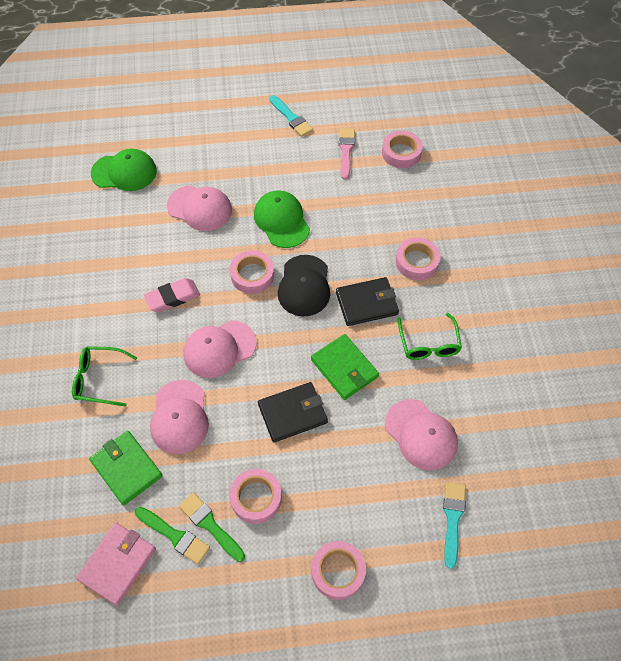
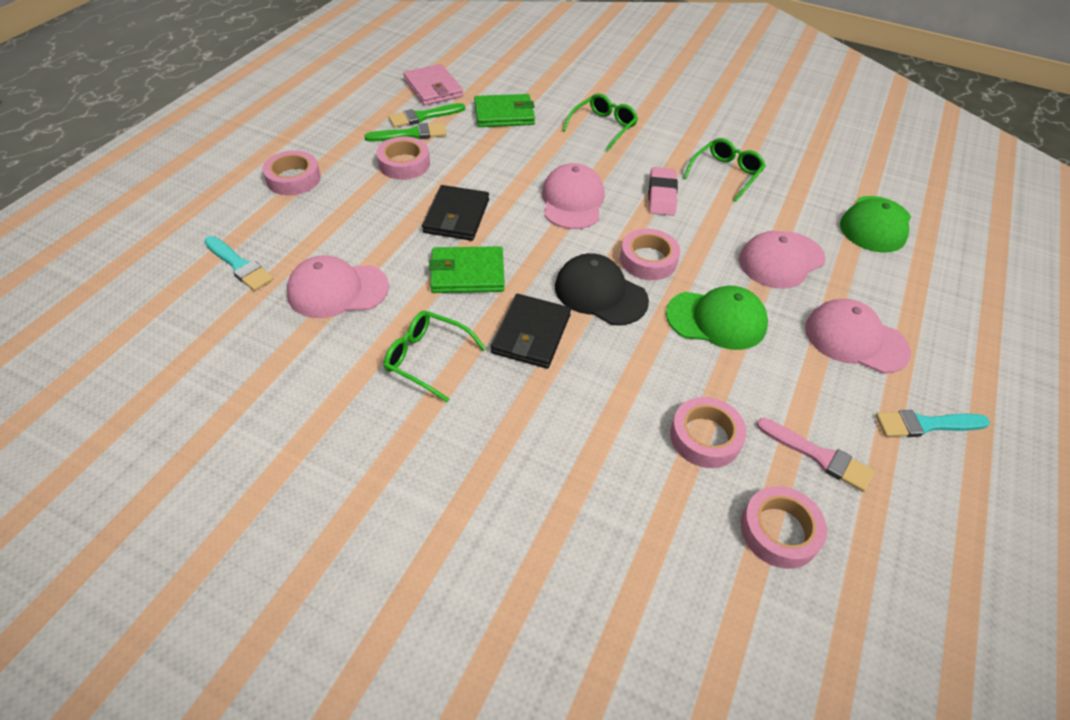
camera: 120 degrees right, 10 degrees down
pink cap [150,380,209,454] -> pink cap moved to [805,298,911,374]
pink tape [396,237,440,280] -> pink tape moved to [670,397,747,468]
none -> green glasses [683,138,766,202]

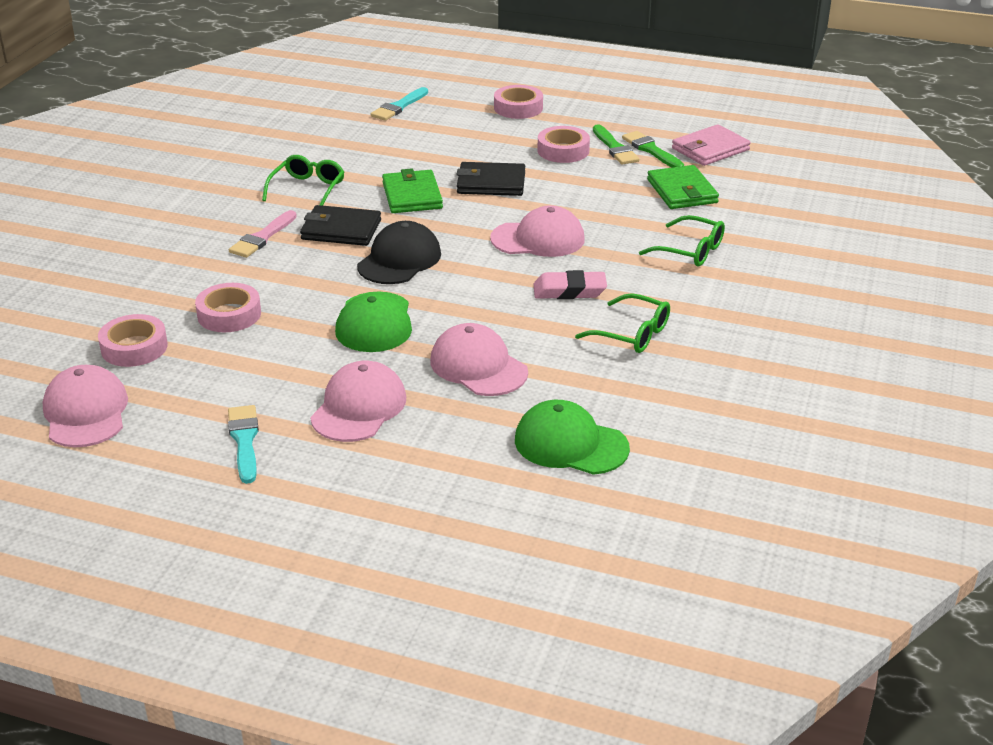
camera: 85 degrees right, 15 degrees down
pink cap [287,255,389,318] -> pink cap moved to [43,365,128,447]
pink tape [620,229,680,280] -> none
pink brush [757,418,875,492] -> pink brush moved to [229,210,297,258]

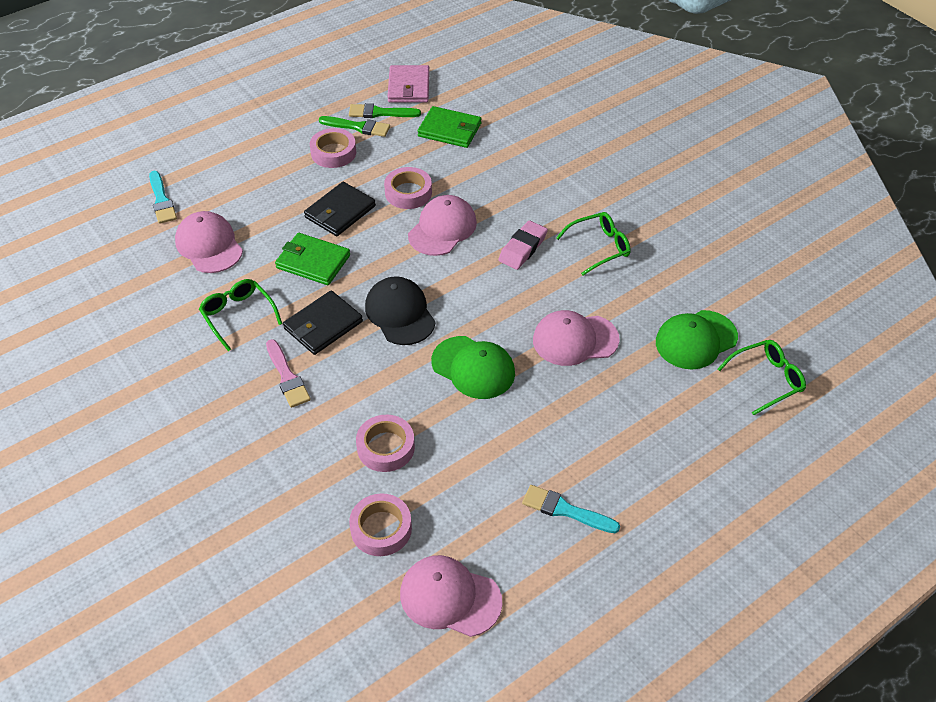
camera: 55 degrees left, 15 degrees up
pink cap [310,361,406,442] -> pink cap moved to [175,211,243,273]
pink tape [494,85,543,119] -> pink tape moved to [384,167,432,209]
green glasses [639,215,725,266] -> green glasses moved to [718,340,806,415]

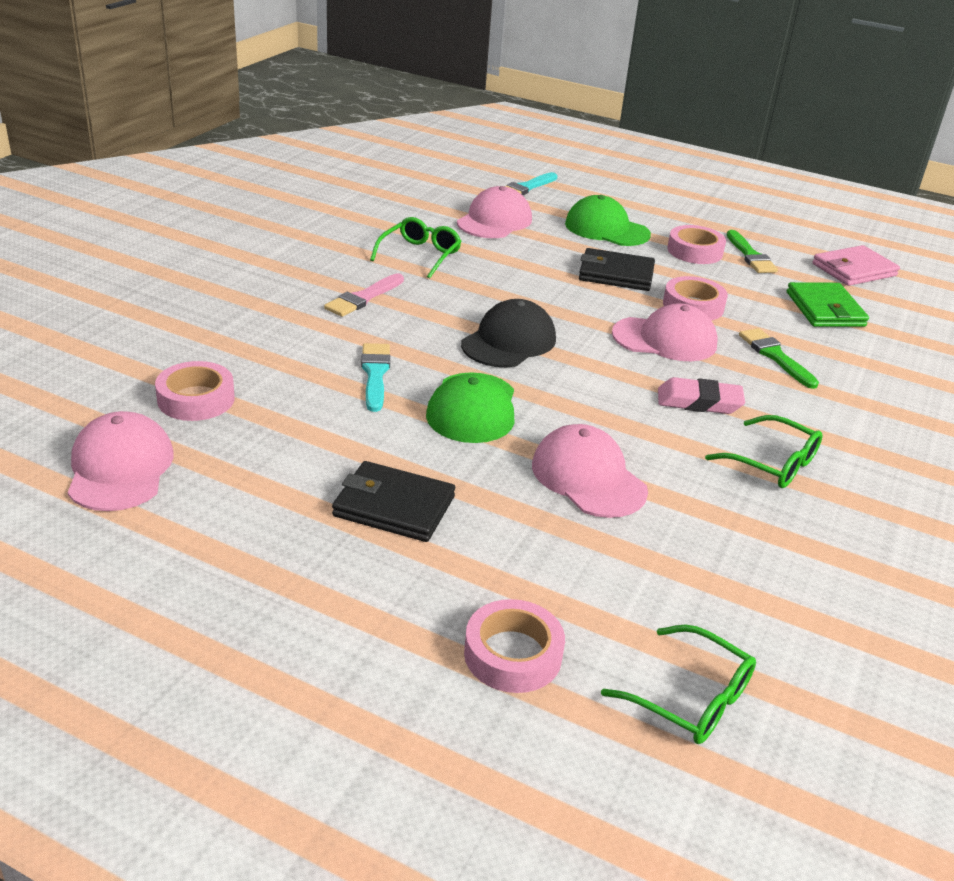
camera: 60 degrees right, 15 degrees down
green wallet [275,233,350,285] -> none
black wallet [283,290,363,355] -> black wallet moved to [332,461,455,542]
green brush [349,103,421,118] -> green brush moved to [739,328,819,389]
pink tape [356,415,415,472] -> pink tape moved to [464,599,565,693]
turquoise brush [522,485,620,533] -> turquoise brush moved to [361,343,390,412]
green cap [656,310,738,369] -> green cap moved to [565,195,651,246]

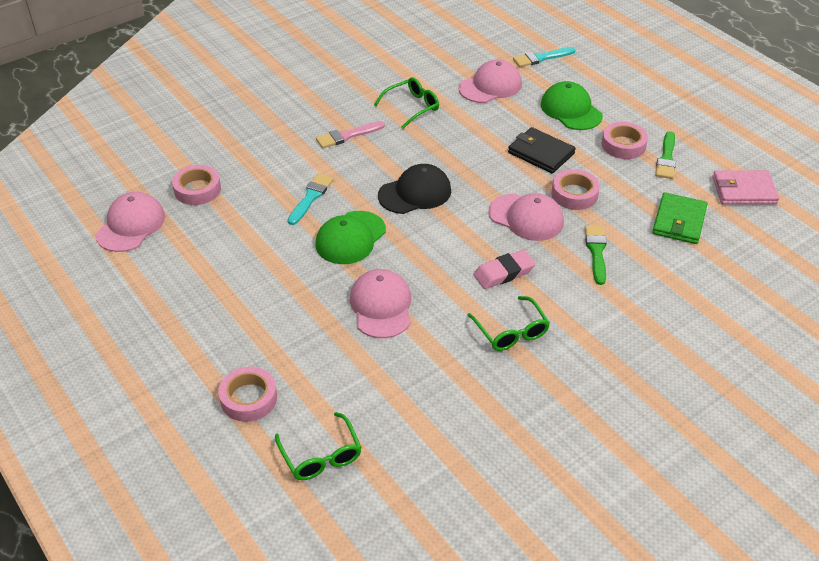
camera: 30 degrees right, 10 degrees up
black wallet [332,461,455,542] -> none
pink eraser [658,377,745,414] -> pink eraser turned 60 degrees counterclockwise [473,250,536,289]

